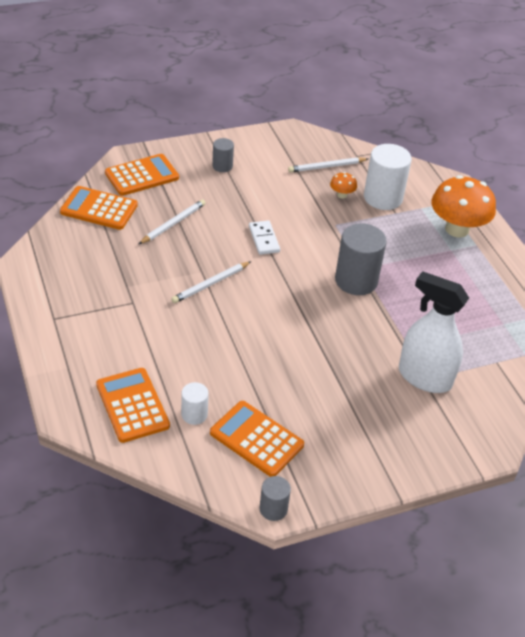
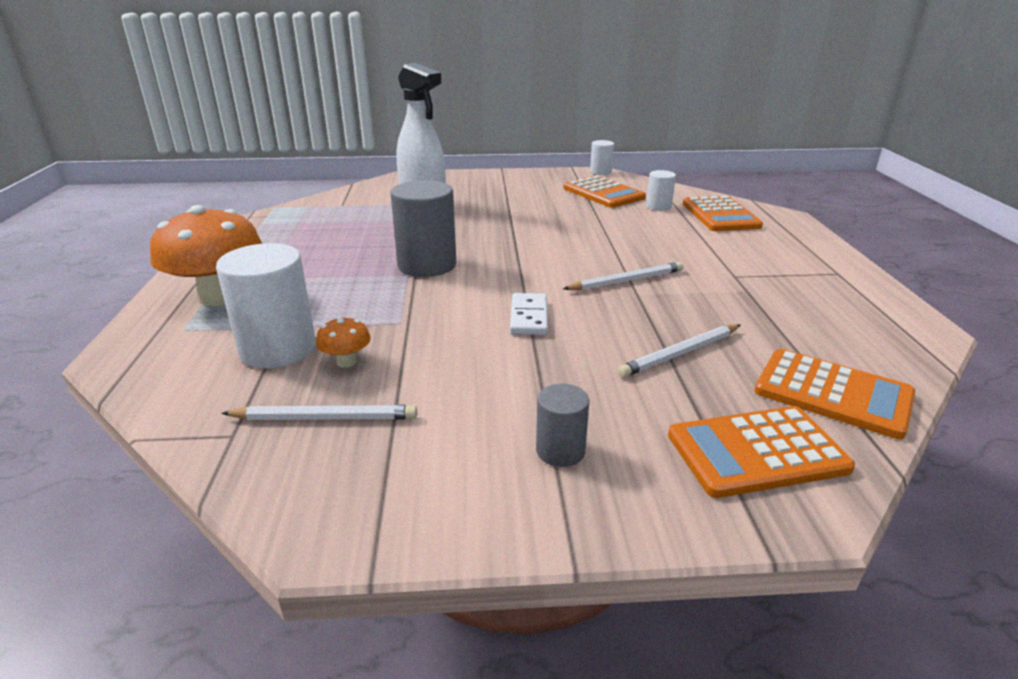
camera: 160 degrees left, 15 degrees down
grey cylinder [259,476,291,521] -> white cylinder [590,140,614,175]

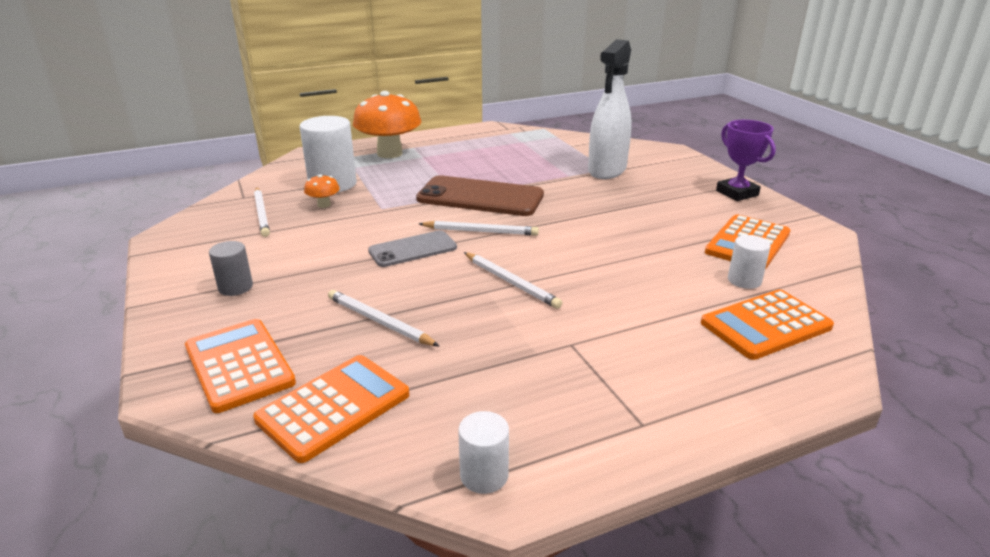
camera: 70 degrees right, 0 degrees up
grey cylinder [391,180,456,277] -> brown phone [416,175,544,216]
white domino [510,293,548,335] -> grey phone [368,230,457,267]
white cylinder [590,140,614,175] -> white cylinder moved to [458,411,509,494]
orange calculator [755,349,915,439] -> orange calculator turned 150 degrees counterclockwise [253,355,409,463]
none -> white pencil [419,221,539,236]
none -> purple trophy [716,120,776,201]

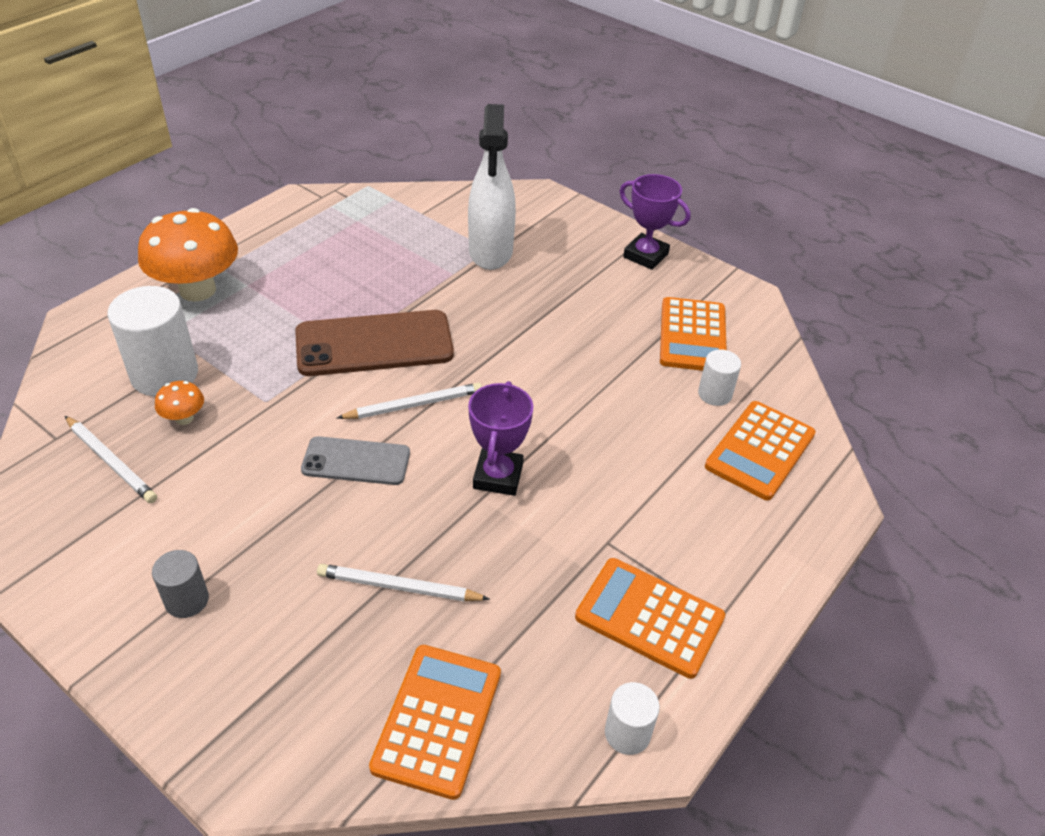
camera: 30 degrees left, 15 degrees up
orange calculator [185,319,296,413] -> orange calculator moved to [575,558,725,679]
grey phone [368,230,457,267] -> grey phone turned 60 degrees clockwise [301,436,410,485]
white pencil [464,252,562,309] -> purple trophy [468,381,533,496]

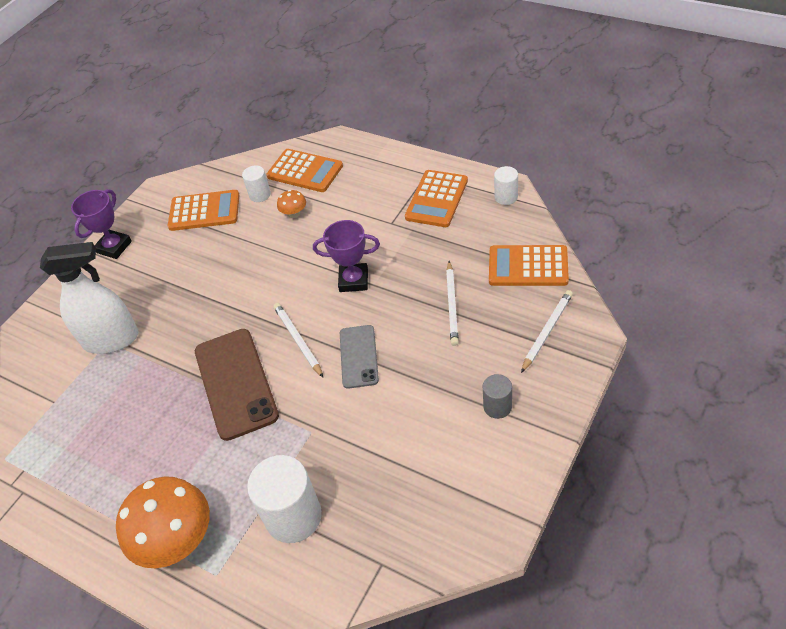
camera: 90 degrees left, 5 degrees up
white pencil [65,416,157,503] -> white pencil moved to [521,290,573,373]
orange mushroom [155,381,204,425] -> orange mushroom moved to [277,190,306,218]

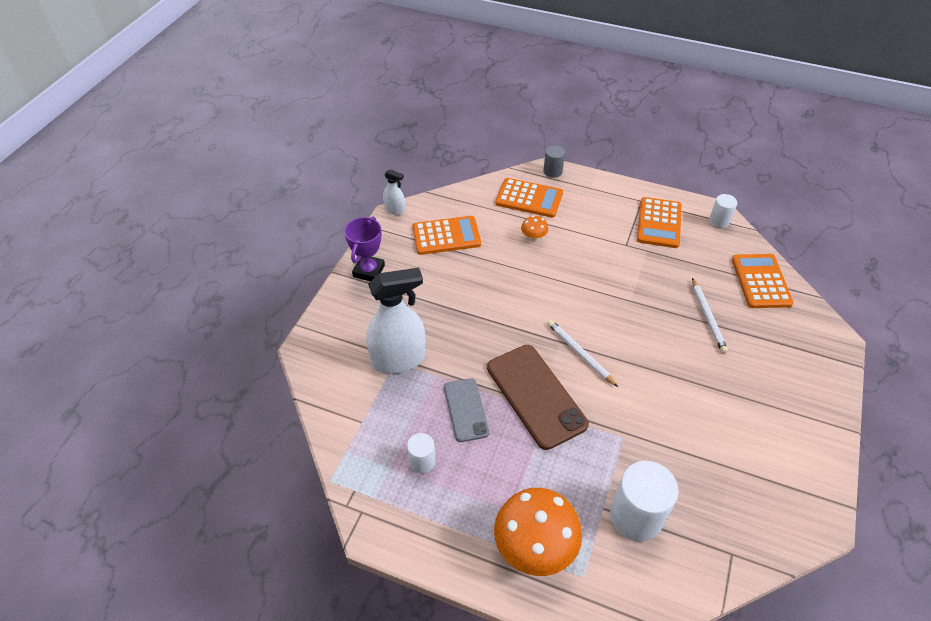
camera: 15 degrees left, 0 degrees up
white cylinder [242,166,271,202] -> white cylinder moved to [407,433,436,473]
purple trophy [313,220,380,292] -> none
grey phone [340,325,379,389] -> grey phone moved to [444,378,489,442]
grey cylinder [483,374,512,419] -> grey cylinder moved to [543,145,565,178]
orange calculator [489,245,569,286] -> orange calculator turned 90 degrees clockwise [732,254,794,308]
white pencil [521,290,573,373] -> none
none -> white spray bottle [383,169,405,215]

